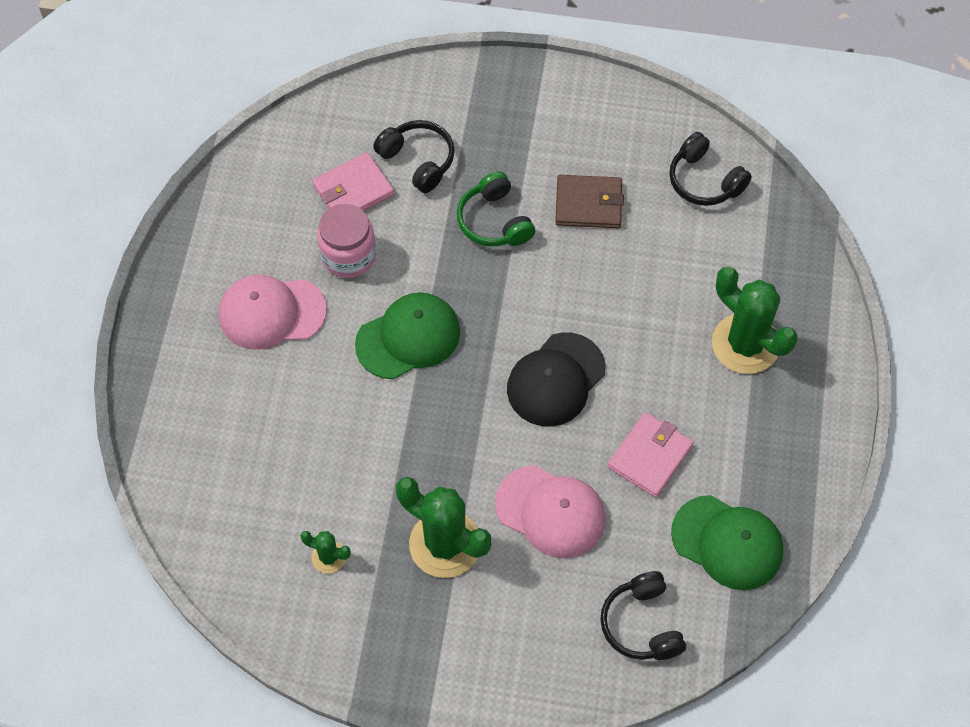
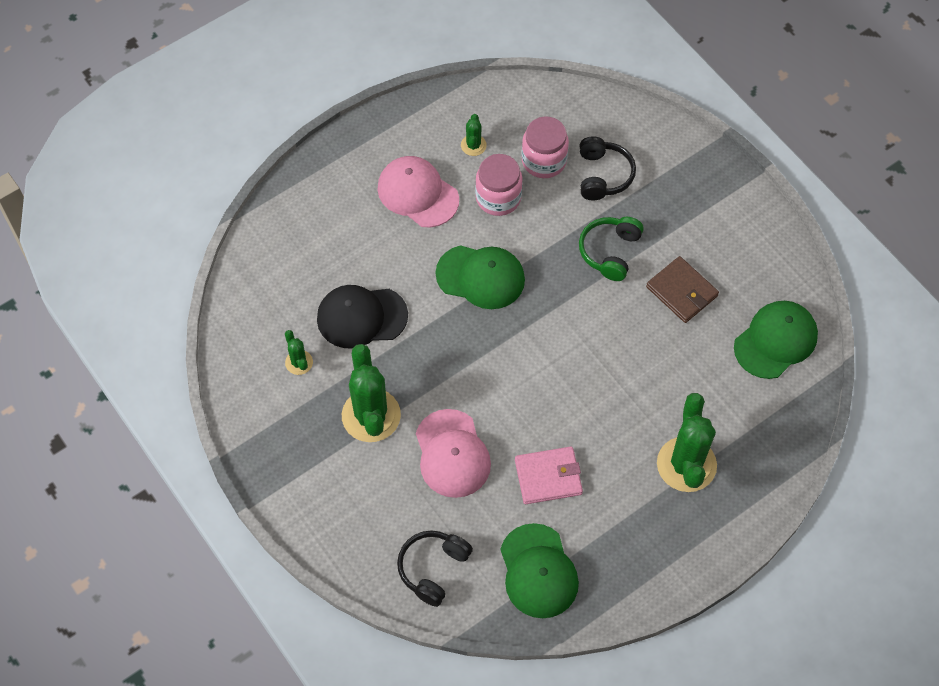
camera: 45 degrees right, 0 degrees up
pink wallet [312,152,394,211] -> pink jar [521,117,569,178]
black cap [507,332,606,427] -> black cap moved to [317,285,408,349]
black headphones [669,132,752,206] -> green cap [734,301,818,379]
none -> green cactus [461,114,487,156]

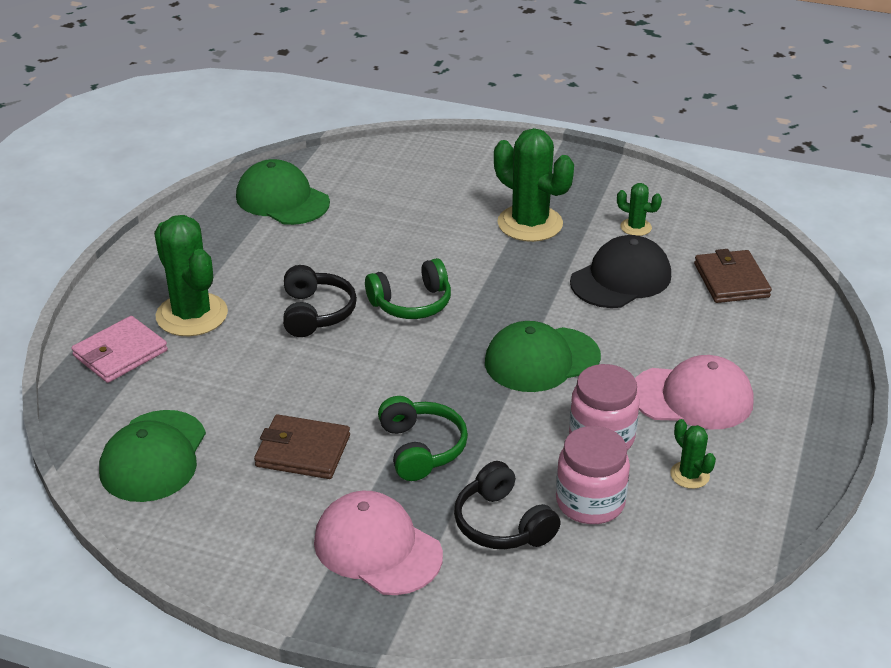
camera: 145 degrees right, 25 degrees down
black headphones [397,530,473,607] -> black headphones moved to [283,265,357,337]
pink cap [416,409,491,498] -> pink cap moved to [314,491,443,595]
pink wallet [515,447,583,504] -> pink wallet moved to [71,316,168,383]
none -> green headphones [365,258,451,319]
none -> brown wallet [694,249,772,303]

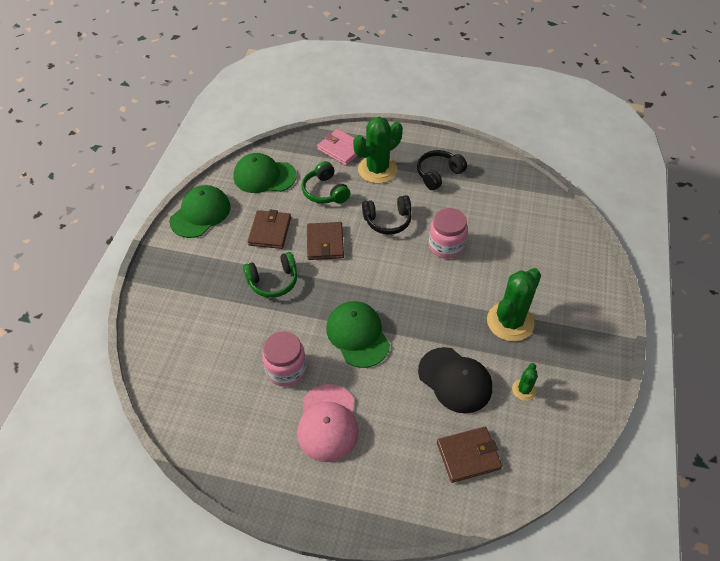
camera: 85 degrees right, 15 degrees up
green cap [236,159,330,225] -> green cap moved to [169,185,231,238]
pink cap [314,491,443,595] -> none
green headphones [365,258,451,319] -> green headphones moved to [301,161,351,204]
black headphones [454,461,561,549] -> black headphones moved to [417,150,467,190]
pink jar [556,426,630,524] -> pink jar moved to [429,208,468,259]
green cactus [670,419,716,489] -> none
none -> brown wallet [307,222,344,260]

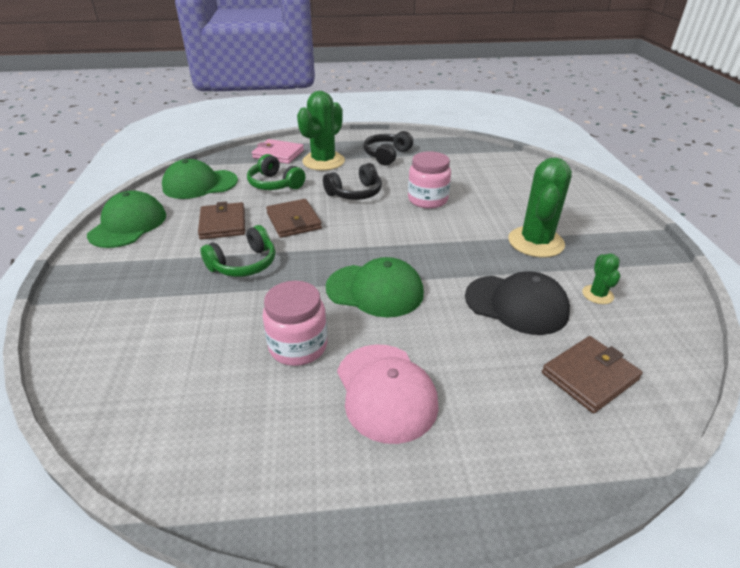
camera: 20 degrees left, 15 degrees down
green cap [326,301,390,368] -> green cap turned 150 degrees clockwise [326,257,424,317]

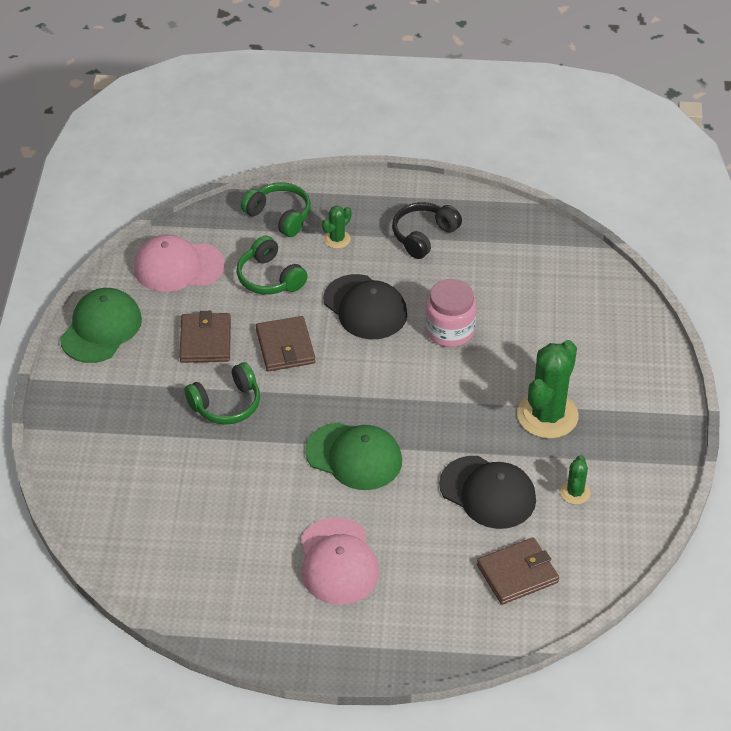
camera: 10 degrees right, 10 degrees up
green cap [162,159,238,199] -> pink cap [134,235,225,292]
pink wallet [252,139,304,164] -> green headphones [241,182,311,237]
pink jar [263,281,327,366] -> none
green cactus [297,91,345,171] -> green cactus [322,205,352,249], size x0.48
black headphones [323,163,382,200] -> black cap [323,274,407,339]

